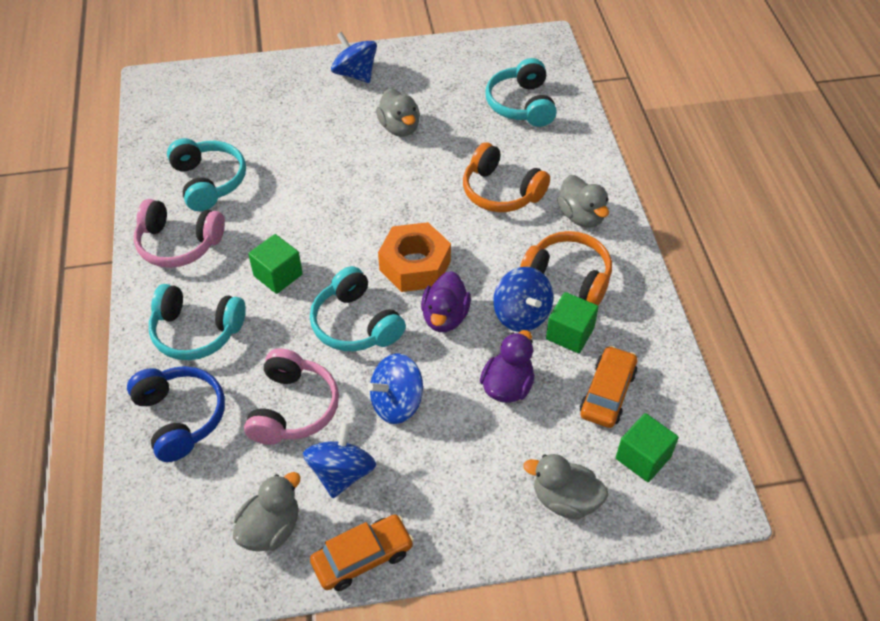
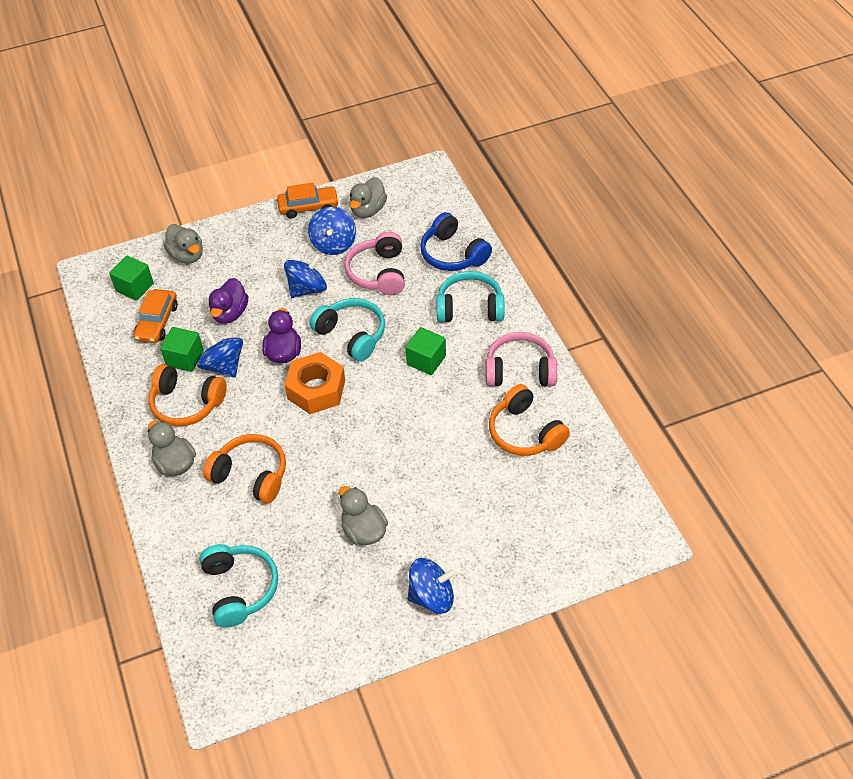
camera: 170 degrees right, 0 degrees up
turquoise headphones [167,138,246,211] -> orange headphones [489,384,570,456]
orange car [310,514,414,591] -> orange car turned 150 degrees counterclockwise [277,183,339,218]
blue spinning top [331,32,377,83] -> blue spinning top turned 45 degrees counterclockwise [407,558,457,614]
grey duck [523,454,608,520] -> grey duck turned 45 degrees clockwise [164,224,203,264]

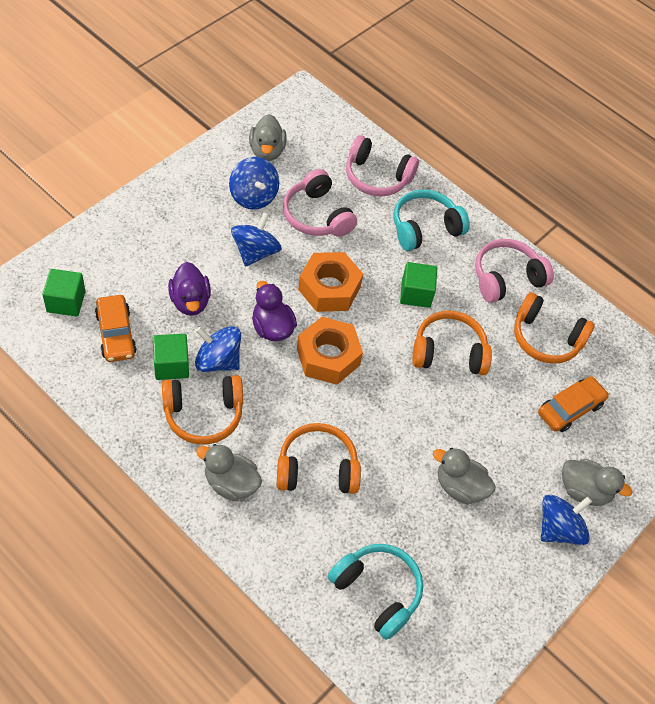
camera: 35 degrees left, 5 degrees up
grey duck [164,224,203,264] -> grey duck moved to [562,459,632,506]
orange car [277,183,339,218] -> orange car moved to [538,376,609,432]
turquoise headphones [310,298,385,362] -> orange nut [298,252,363,312]
blue headphones [420,212,492,271] -> pink headphones [346,135,419,196]
none -> orange headphones [412,311,492,375]

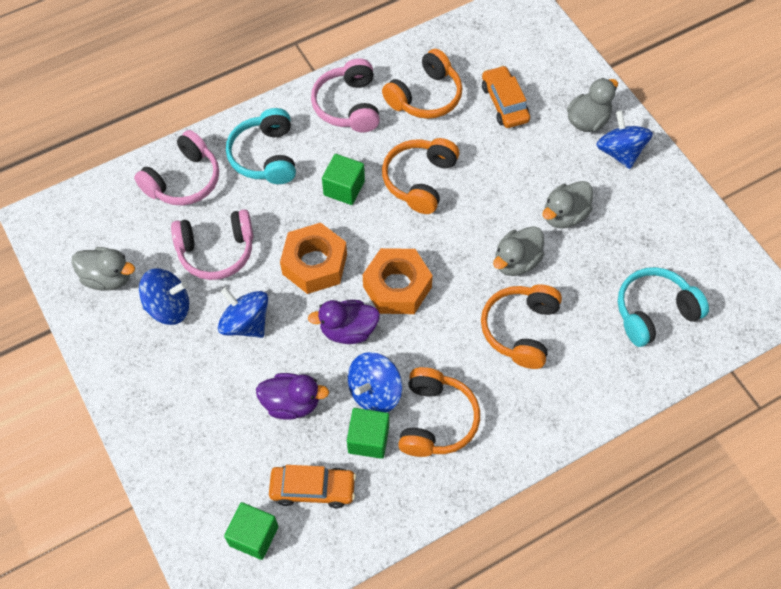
camera: 65 degrees left, 5 degrees up
grey duck [196,444,262,501] -> grey duck moved to [493,226,544,276]

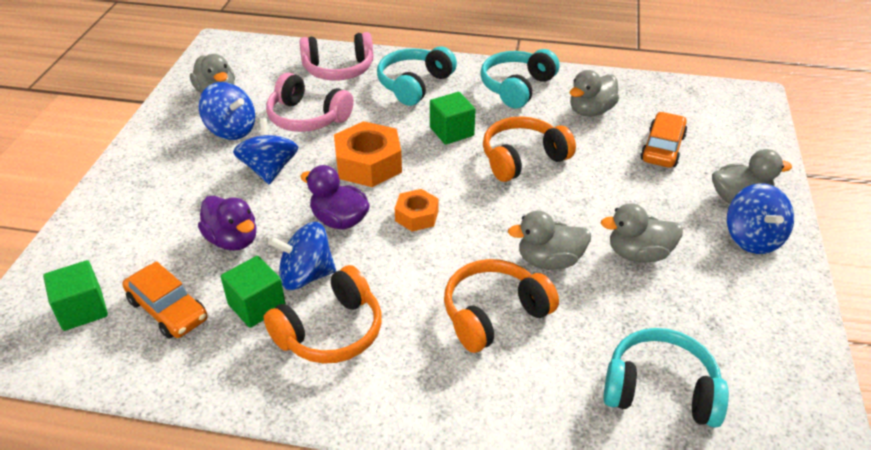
camera: 40 degrees right, 20 degrees down
pink headphones [311,58,380,132] -> turquoise headphones [480,49,560,108]
orange nut [363,248,433,314] -> orange nut [395,189,438,231], size x0.58
orange headphones [382,49,462,119] -> grey duck [570,70,619,117]
blue spinning top [596,111,653,169] -> blue spinning top turned 150 degrees clockwise [727,183,794,254]

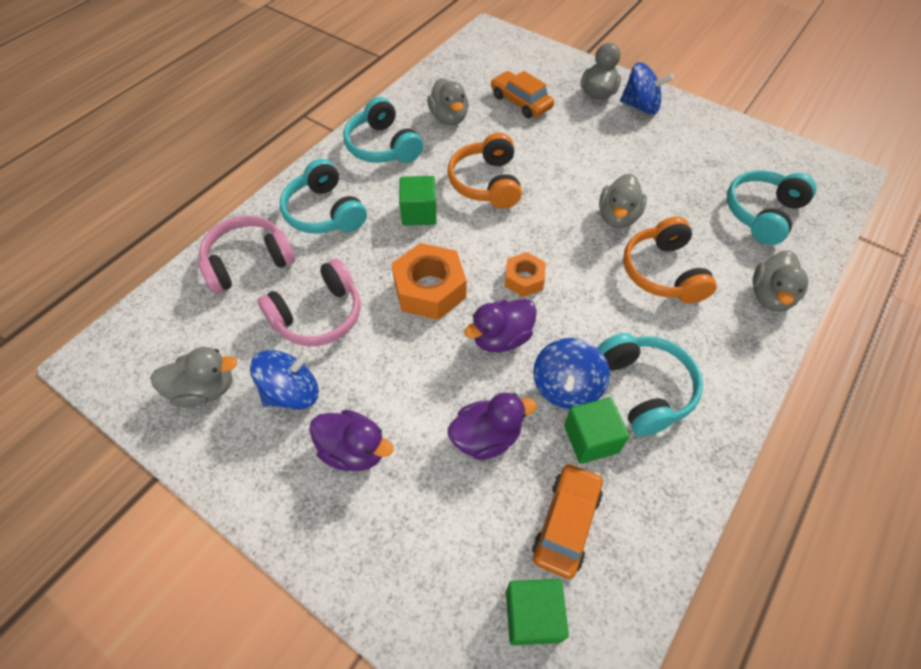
camera: 65 degrees left, 15 degrees up
orange car [122,261,208,339] -> orange car turned 45 degrees counterclockwise [532,463,603,579]
blue spinning top [233,118,298,185] -> none
orange headphones [264,265,382,364] -> turquoise headphones [598,333,703,436]
pink headphones [300,32,373,80] -> pink headphones turned 135 degrees counterclockwise [198,215,295,294]
grey duck [601,203,683,263] -> grey duck moved to [753,250,808,312]
none -> purple duck [309,410,394,471]

